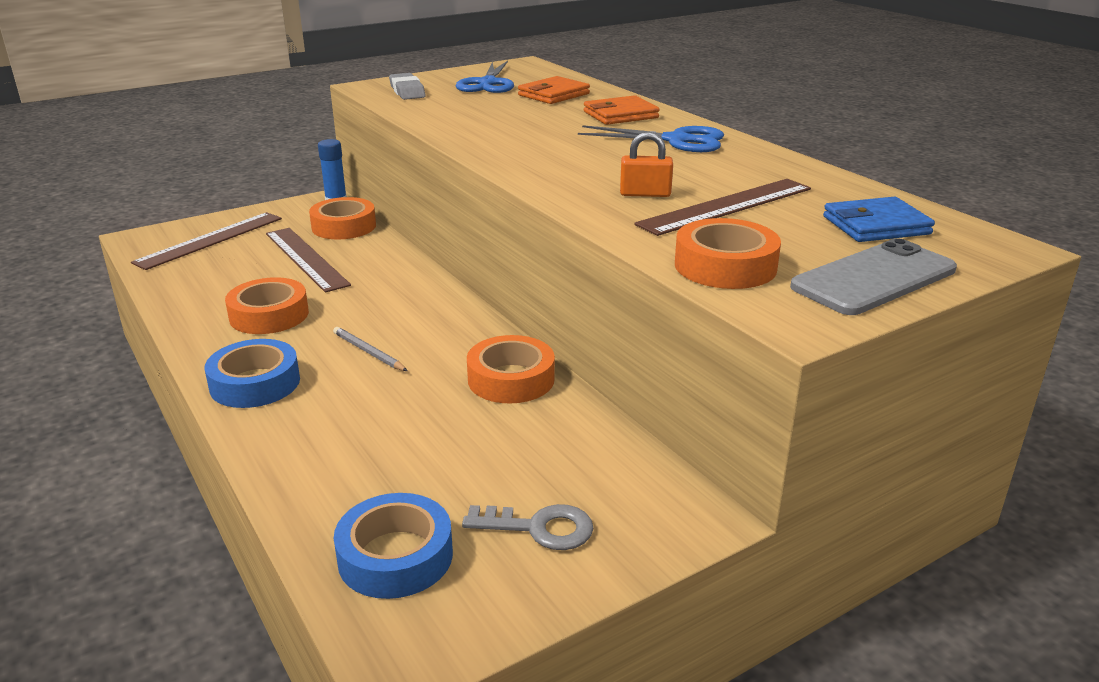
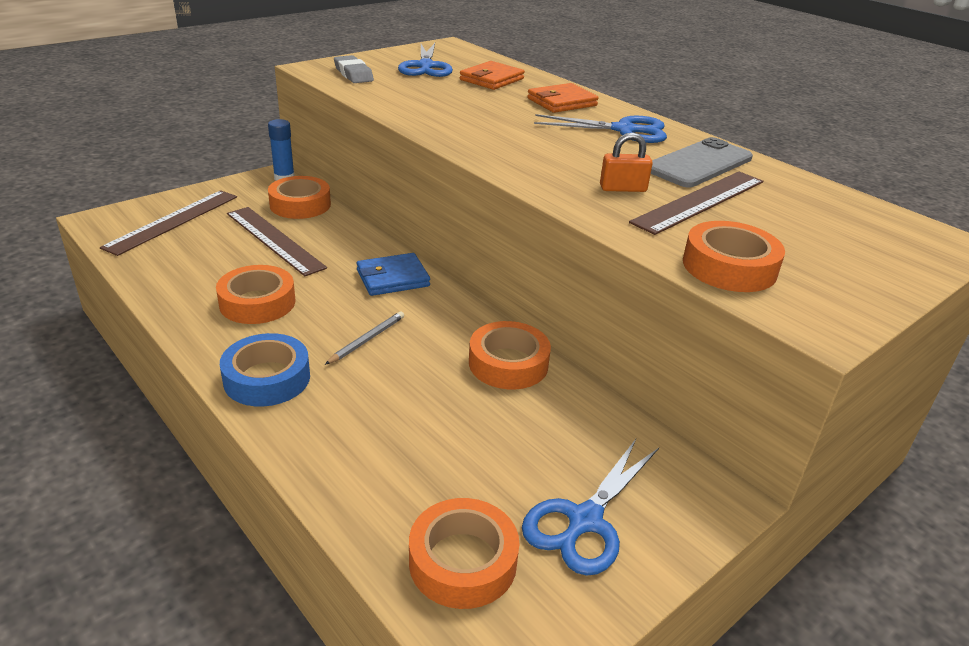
camera: 10 degrees left, 5 degrees up
grey pencil [333,327,407,371] -> grey pencil turned 90 degrees clockwise [325,311,404,365]
blue tape [334,493,453,599] -> orange tape [409,498,520,609]
grey key [462,504,594,550] -> blue scissors [522,439,659,576]
grey phone [790,238,957,315] -> grey phone moved to [651,137,753,187]
blue wallet [823,197,935,242] -> blue wallet moved to [357,253,430,296]

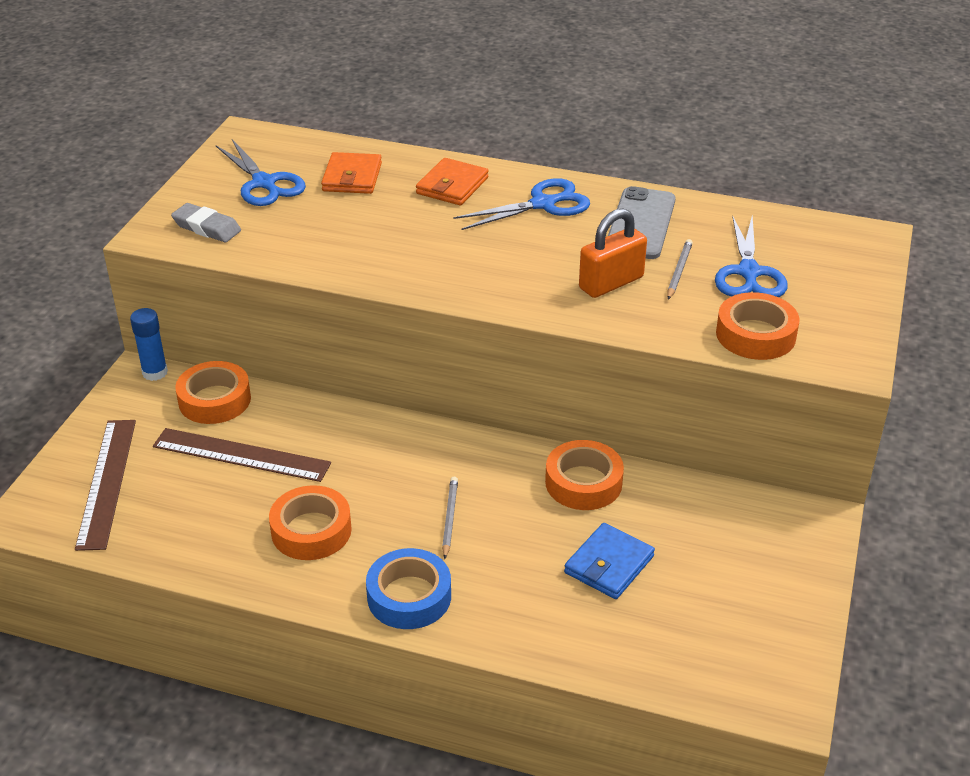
camera: 30 degrees left, 5 degrees up
blue wallet [357,253,430,296] -> blue wallet moved to [564,523,655,599]
orange tape [409,498,520,609] -> none
blue scissors [522,439,659,576] -> blue scissors moved to [715,215,788,297]
orange padlock [600,132,653,192] -> orange padlock [579,208,647,298], size x1.52
brown ruler [629,172,763,235] -> grey pencil [667,239,693,300]

